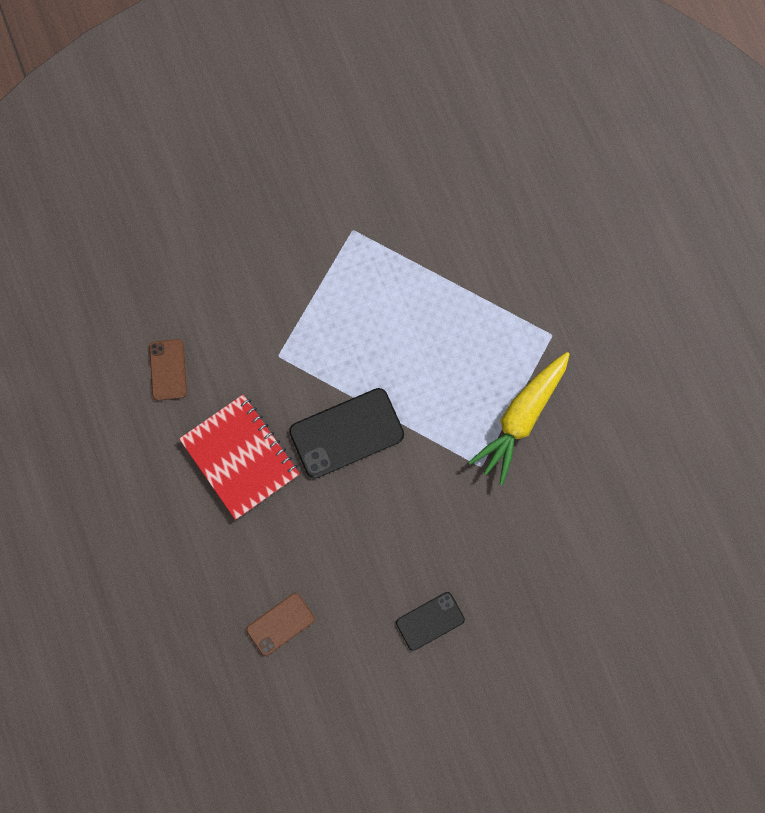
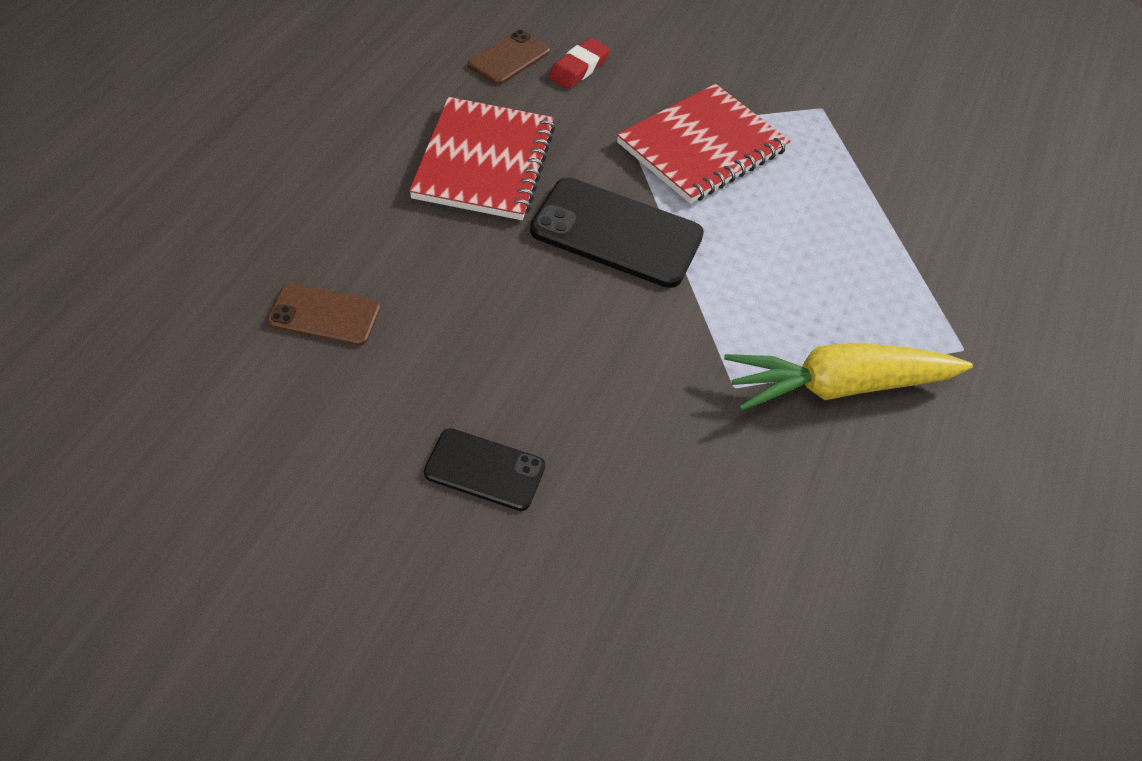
camera: 40 degrees right, 25 degrees down
none -> red eraser [549,38,610,89]
none -> red notebook [617,84,790,204]

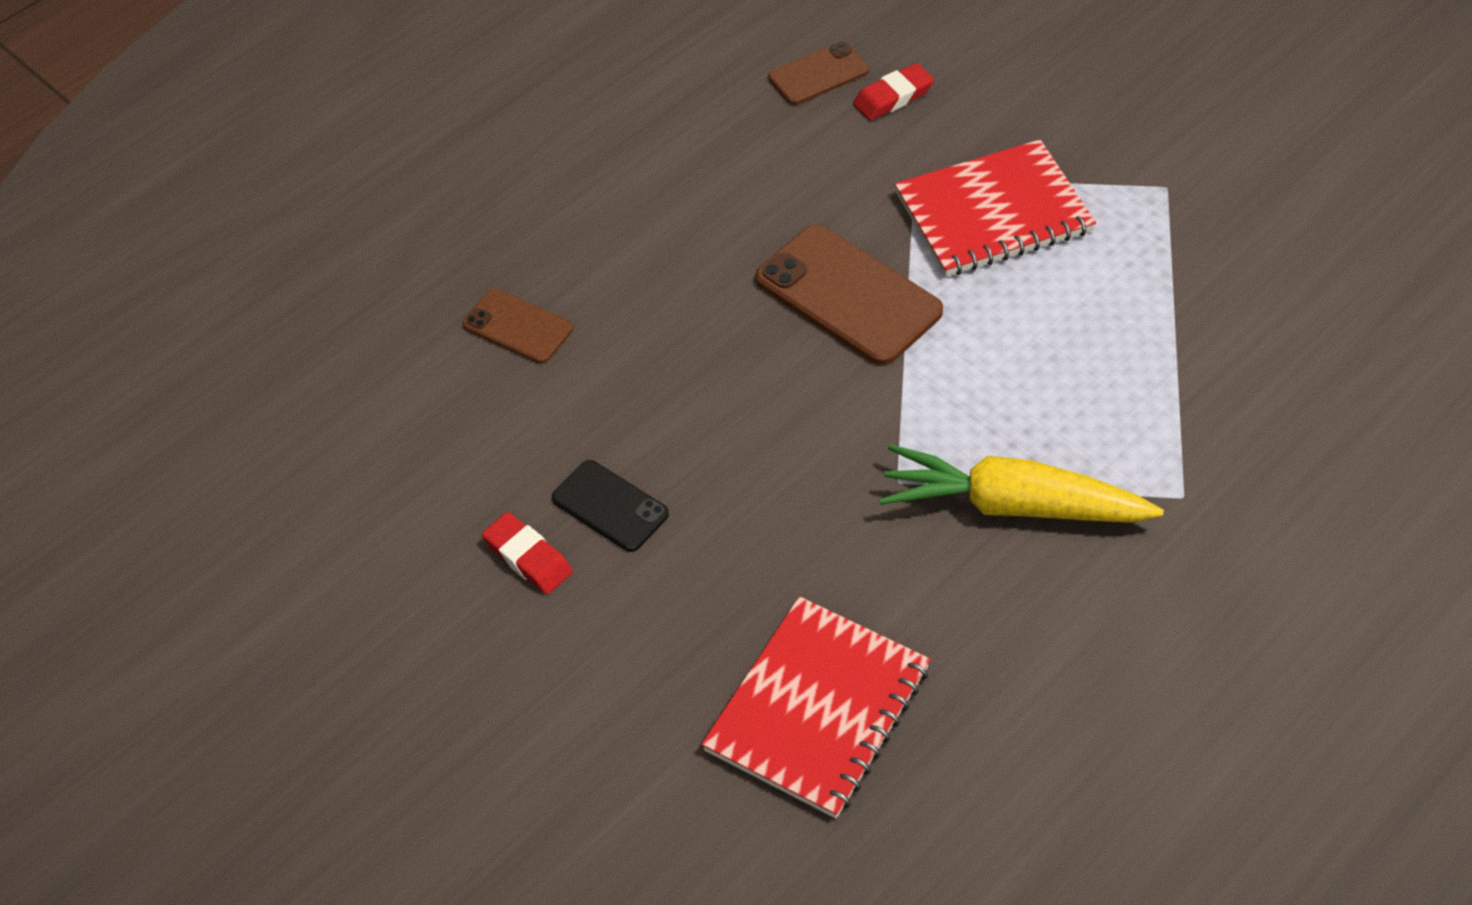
camera: 30 degrees right, 0 degrees up
red notebook [409,97,555,220] -> red notebook moved to [701,596,930,818]
black phone [530,177,704,288] -> brown phone [755,225,943,365]
none -> red eraser [482,512,573,594]

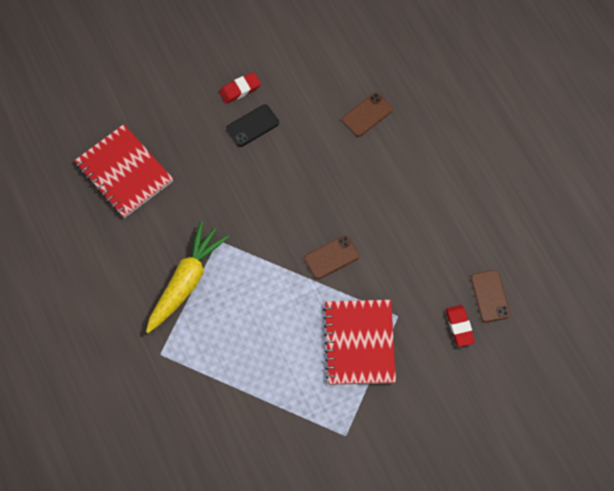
camera: 105 degrees right, 15 degrees up
brown phone [755,225,943,365] -> brown phone [304,235,360,279], size x0.58

